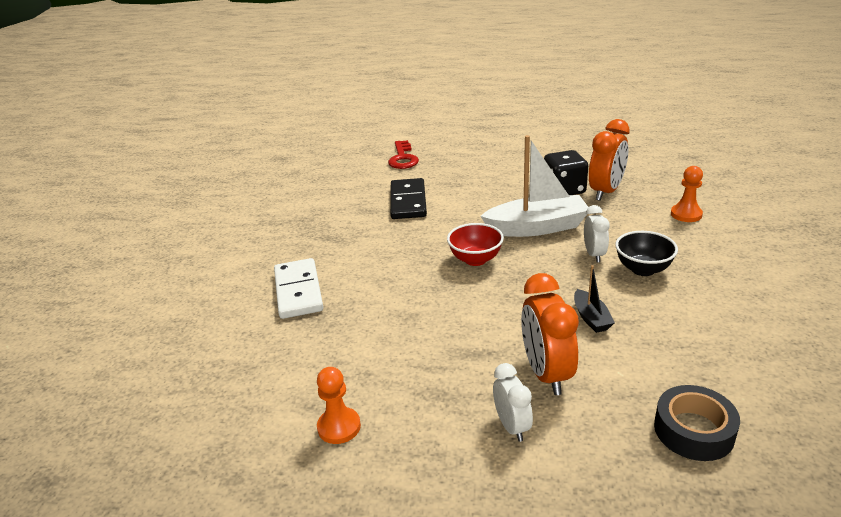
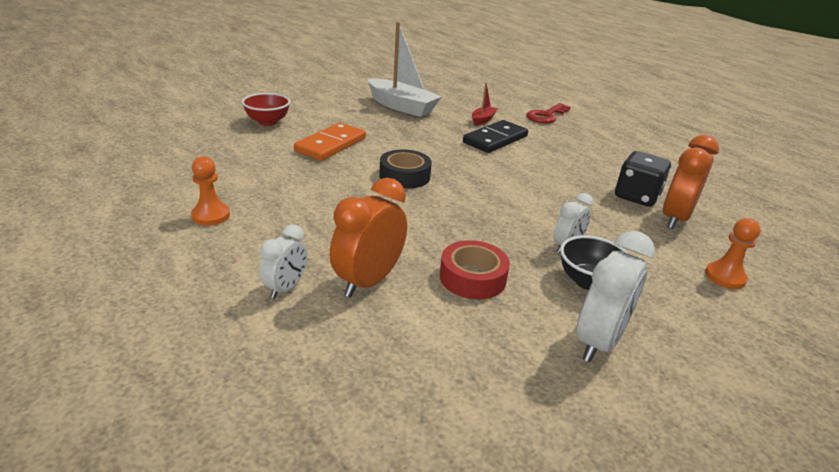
camera: 40 degrees right, 0 degrees up
white domino [274,258,323,319] -> orange domino [294,123,366,161]
red bowl [447,223,504,266] -> red bowl moved to [242,93,290,126]
white boat [481,135,588,237] -> white boat moved to [367,22,441,117]
black boat [574,265,615,333] -> red tape [440,240,510,299]
orange clock [589,119,630,201] -> orange clock turned 135 degrees clockwise [663,135,719,229]
black tape [654,385,740,461] -> black tape moved to [379,149,432,189]
none -> red boat [472,83,498,126]
none -> white clock [576,231,655,362]

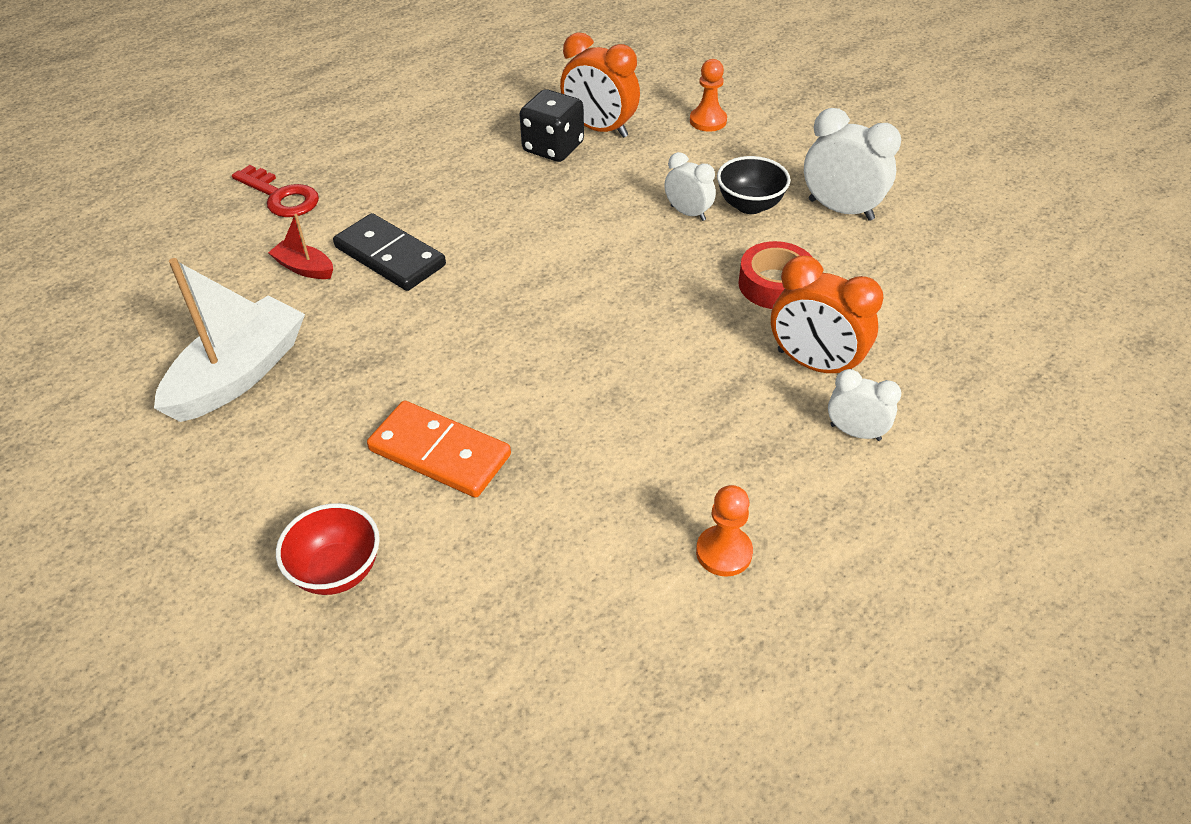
camera: 90 degrees left, 15 degrees up
black tape [379,149,432,189] -> none

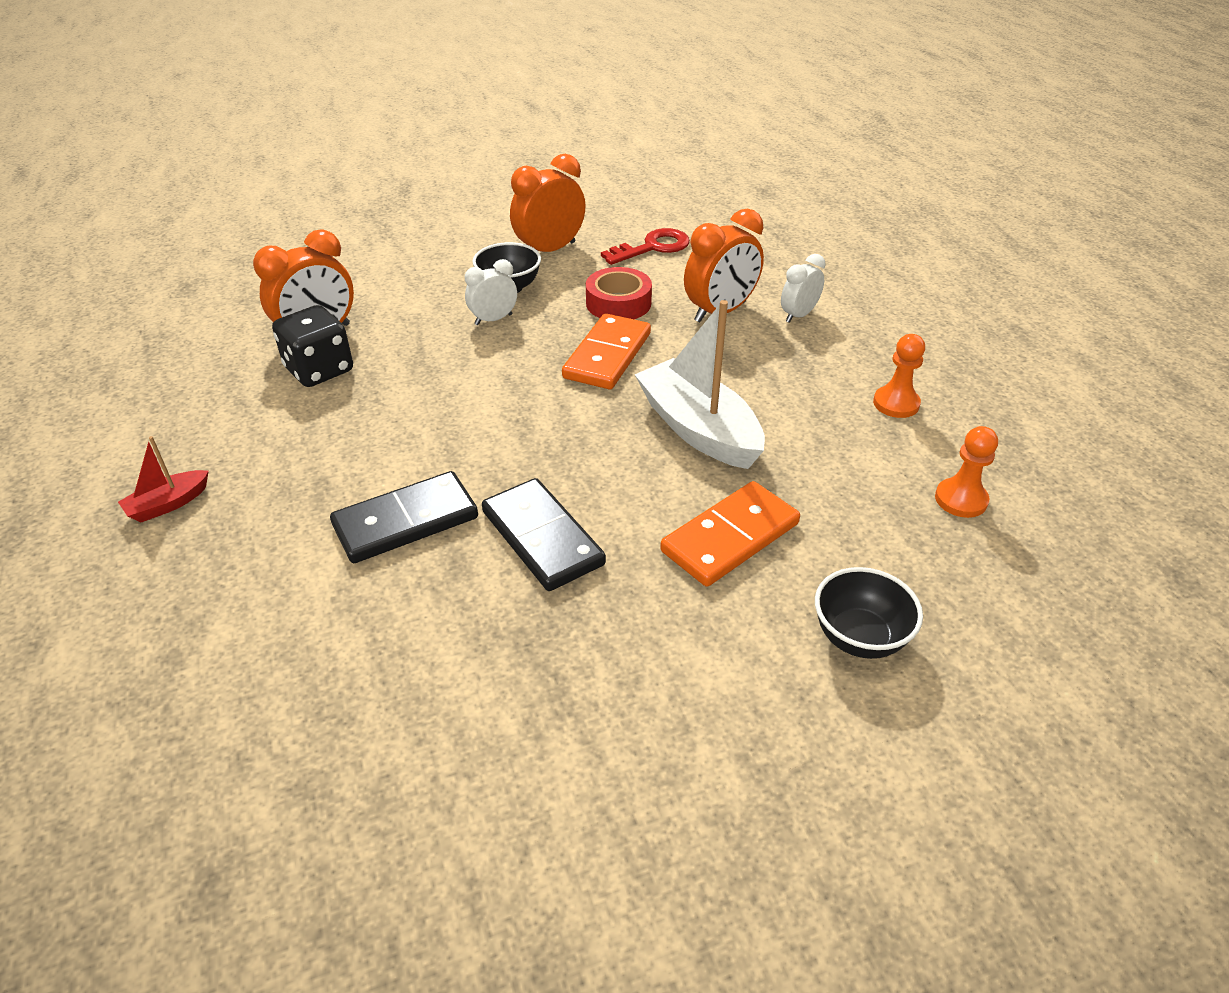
camera: 70 degrees left, 5 degrees down
white boat [154,258,305,422] -> white boat moved to [634,300,765,469]
red key [232,165,319,217] -> red key moved to [601,228,690,265]
red boat [268,214,333,279] -> red boat moved to [118,436,209,522]
red bowl [276,503,380,595] -> black bowl [815,567,923,659]
orange pawn [690,59,727,132] -> orange pawn moved to [935,426,998,518]
white clock [804,108,901,221] -> orange clock [510,154,586,252]
none -> black domino [482,478,606,591]
none -> orange domino [562,313,651,389]

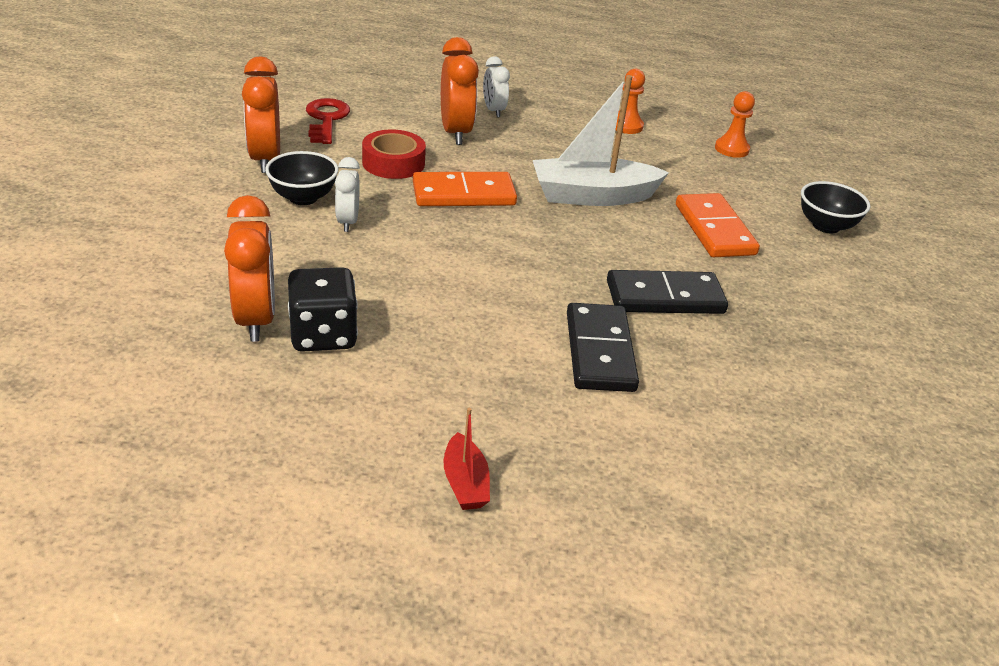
camera: 65 degrees left, 5 degrees down
orange domino [562,313,651,389] -> orange domino turned 60 degrees counterclockwise [413,172,517,206]

